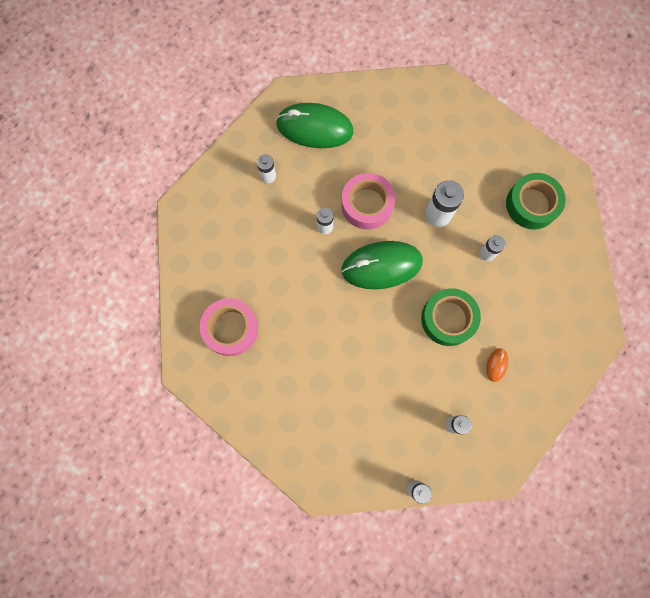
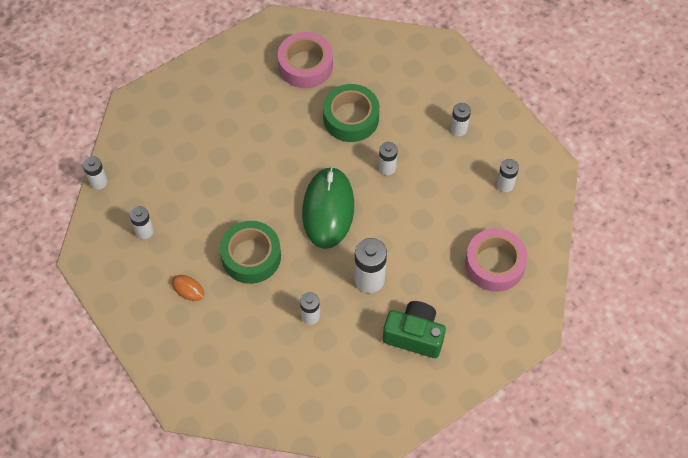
camera: 105 degrees right, 15 degrees down
green mouse [276,103,354,148] -> white battery [497,159,519,192]
pink tape [341,173,395,230] -> pink tape moved to [465,228,528,292]
green tape [506,173,566,229] -> green tape moved to [323,84,380,142]
none -> green camera [383,301,446,358]

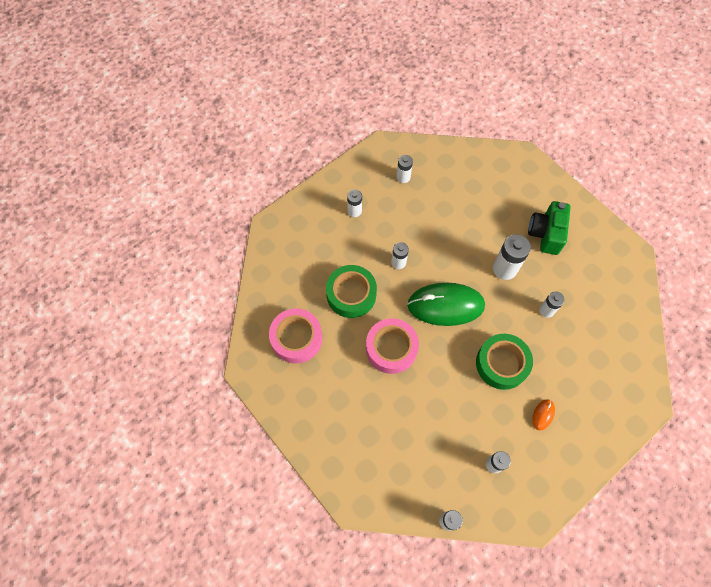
camera: 95 degrees left, 5 degrees up
pink tape [465,228,528,292] -> pink tape moved to [366,318,419,374]

